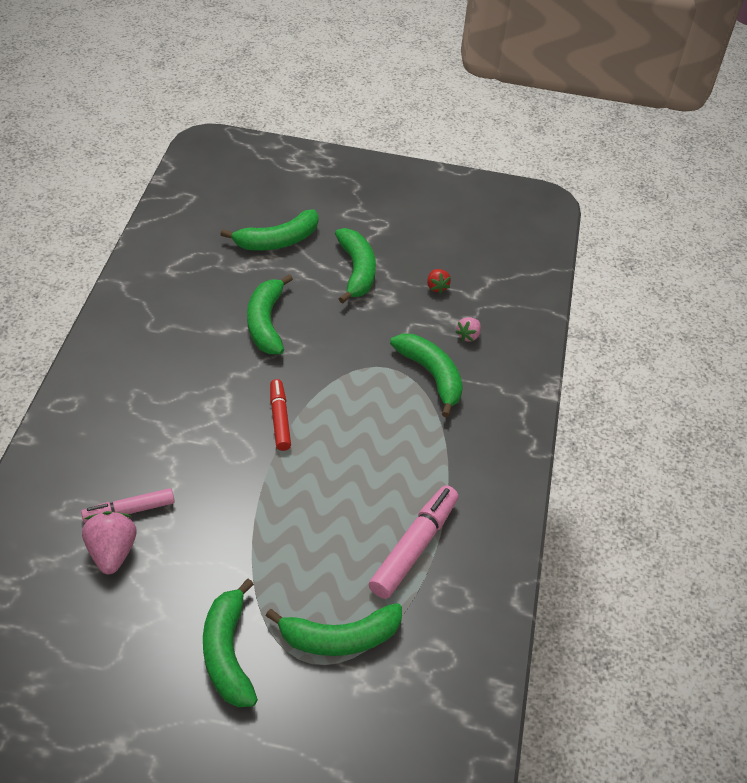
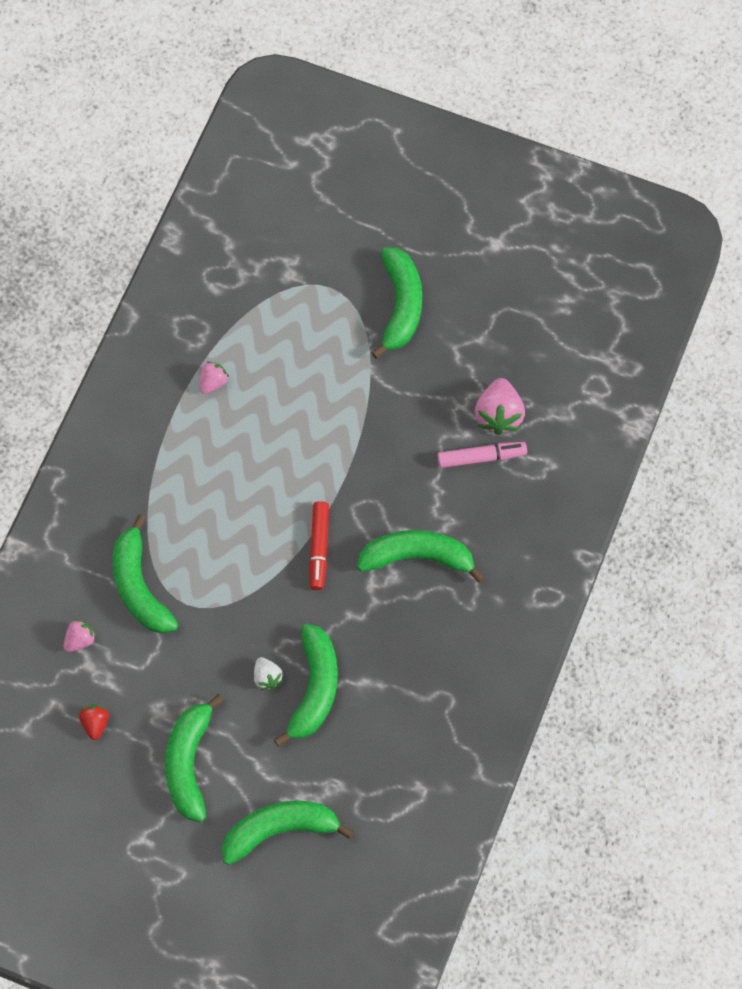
camera: 165 degrees left, 20 degrees up
green banana [266,603,402,656] -> green banana moved to [357,530,485,583]
pink marker [369,485,459,599] -> pink strawberry [199,361,229,394]
none -> white strawberry [254,657,283,690]

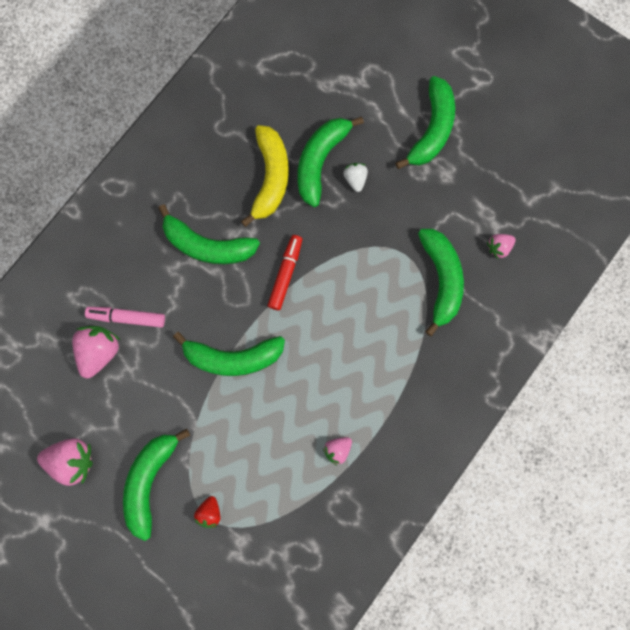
camera: 165 degrees left, 10 degrees up
red strawberry [79,704,109,740] -> red strawberry moved to [194,496,220,528]
green banana [222,801,354,865] -> green banana moved to [173,332,285,376]
none -> pink strawberry [37,438,93,486]
none -> yellow banana [241,125,289,227]

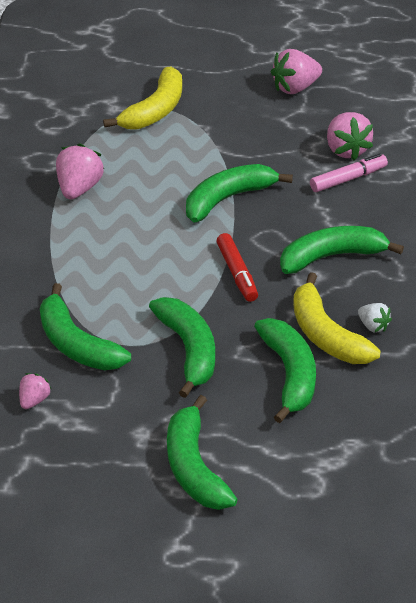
camera: 145 degrees right, 35 degrees down
green banana [123,428,190,541] -> green banana moved to [149,297,215,398]
red strawberry [194,496,220,528] -> yellow banana [103,67,182,130]
pink strawberry [323,437,352,465] -> pink strawberry [56,144,104,199], size x1.77
white strawberry [344,163,368,192] -> white strawberry moved to [358,303,392,333]

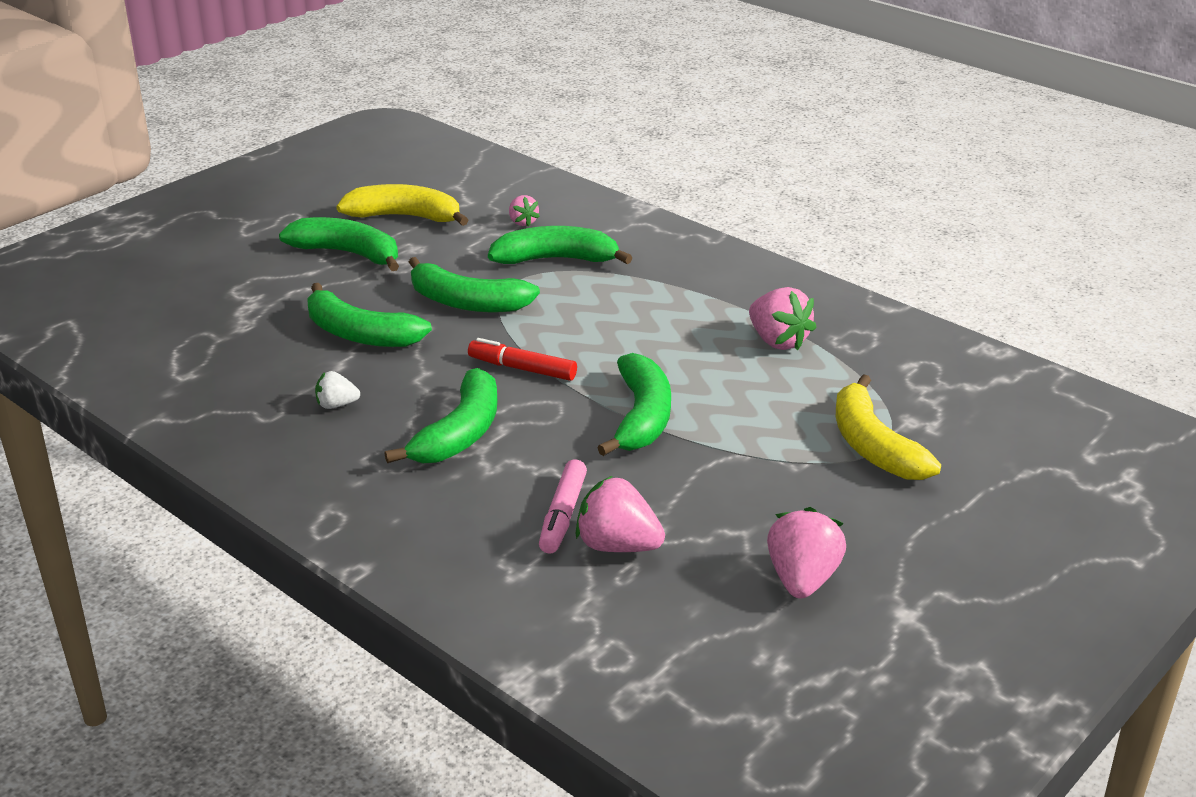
camera: 130 degrees right, 10 degrees down
yellow banana [293,272,381,364] -> yellow banana moved to [336,184,468,226]

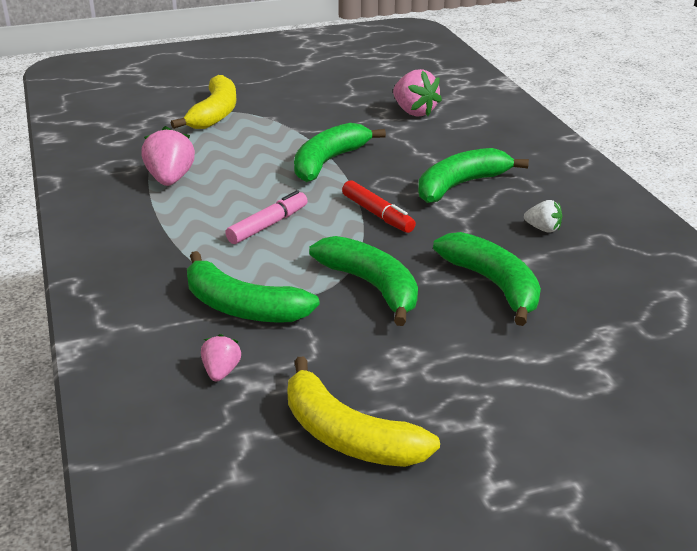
camera: 150 degrees left, 0 degrees up
green banana [279,217,399,271] -> none
pink marker [539,459,587,553] -> pink marker moved to [225,190,308,244]
pink strawberry [767,507,846,599] -> none

